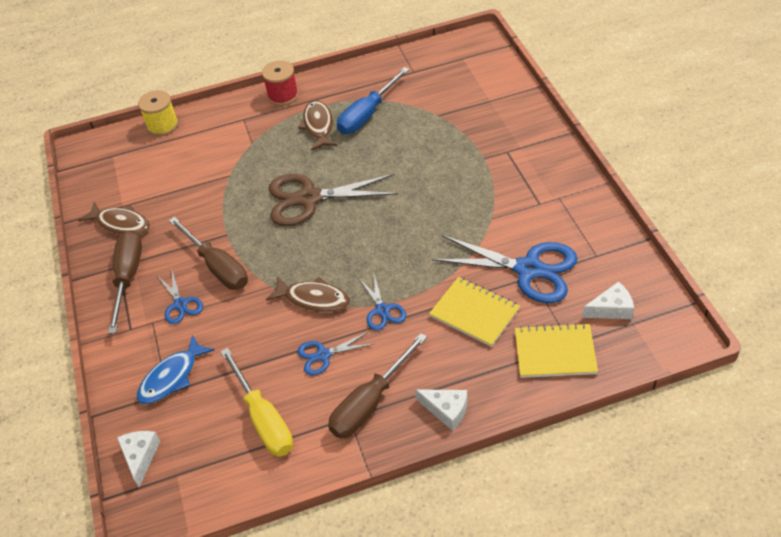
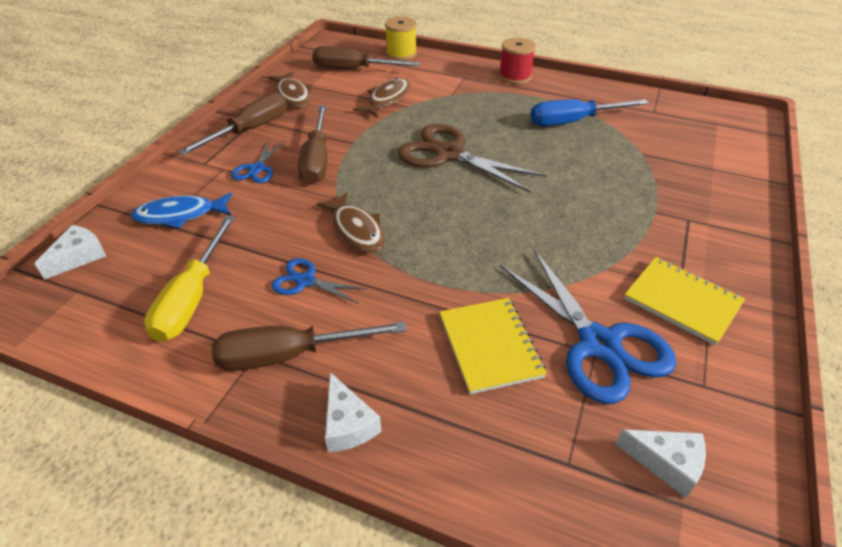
camera: 35 degrees right, 5 degrees down
brown fish [298,101,337,151] -> brown fish moved to [353,78,410,117]
blue scissors [358,272,406,331] -> none
yellow notebook [515,323,598,378] -> yellow notebook moved to [624,257,745,346]
none -> brown screwdriver [312,46,421,69]

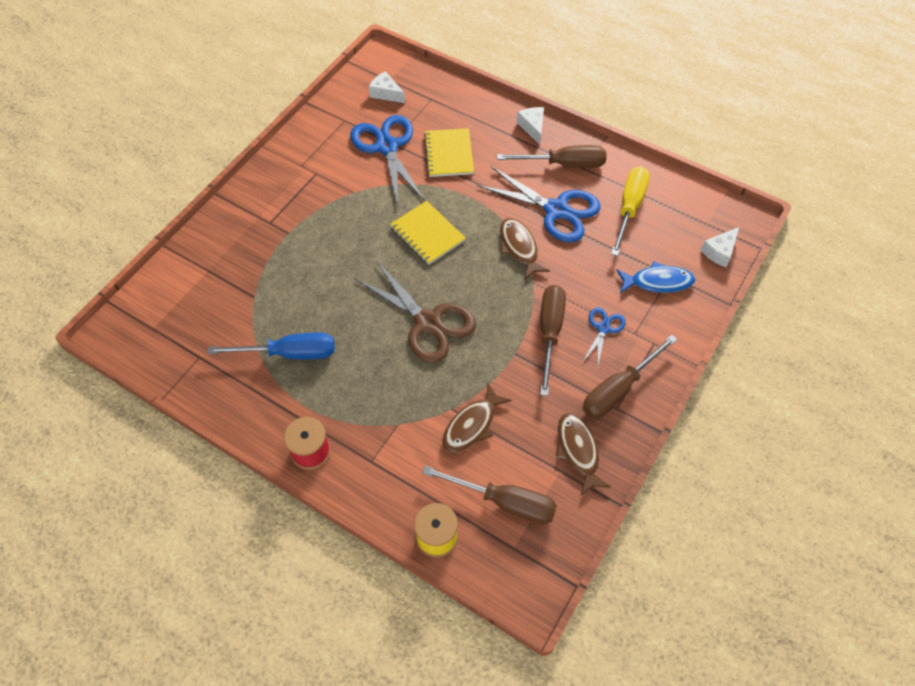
camera: 170 degrees left, 15 degrees up
blue scissors [272,258,368,304] -> blue scissors [477,166,601,243], size x1.96
yellow notebook [624,257,745,346] -> yellow notebook moved to [390,201,466,265]

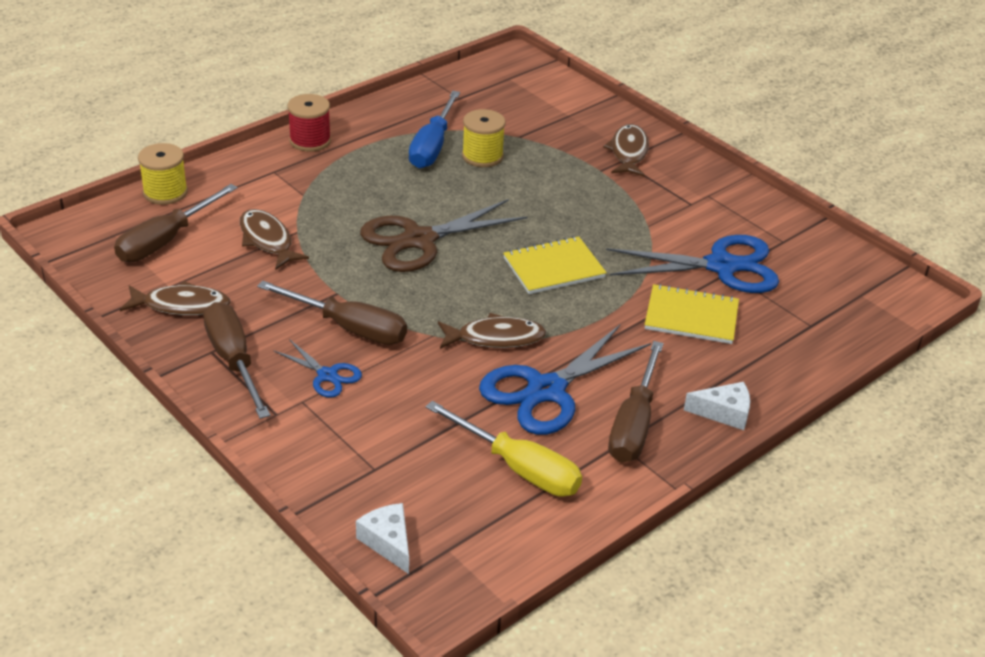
camera: 105 degrees right, 20 degrees down
white cheese [369,71,405,103] -> none
blue fish [617,261,695,293] -> none
none -> yellow spool [462,109,506,167]
none -> brown fish [603,124,649,177]

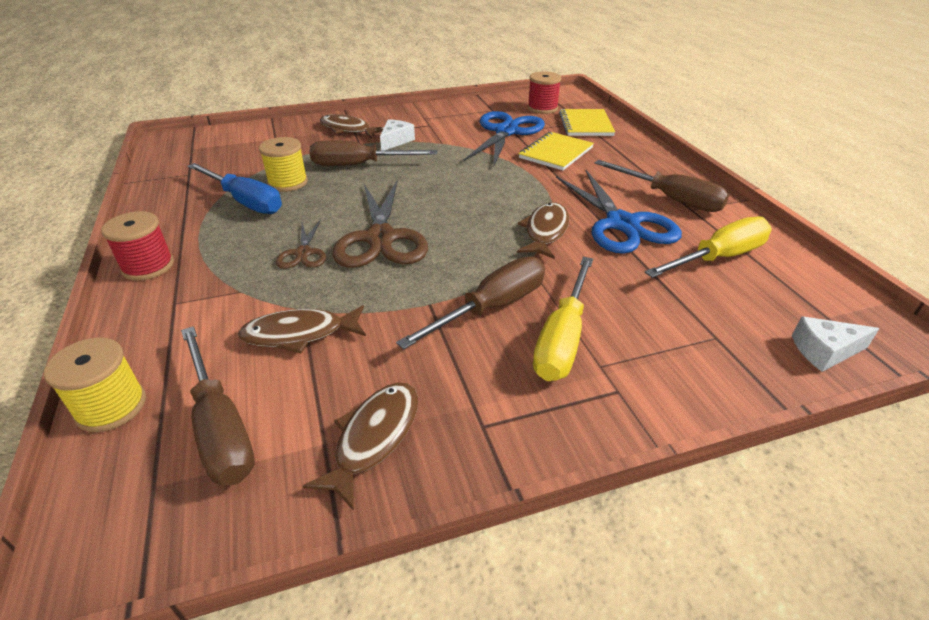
camera: 65 degrees left, 0 degrees up
brown screwdriver [203,302,270,419] -> brown screwdriver moved to [309,140,437,166]
blue scissors [273,339,362,398] -> yellow screwdriver [533,257,593,381]
yellow notebook [503,236,607,294] -> yellow notebook moved to [559,109,615,136]
white cheese [684,382,750,430] -> white cheese moved to [380,119,415,150]
none -> brown scissors [276,219,326,269]
none -> red spool [527,71,561,114]

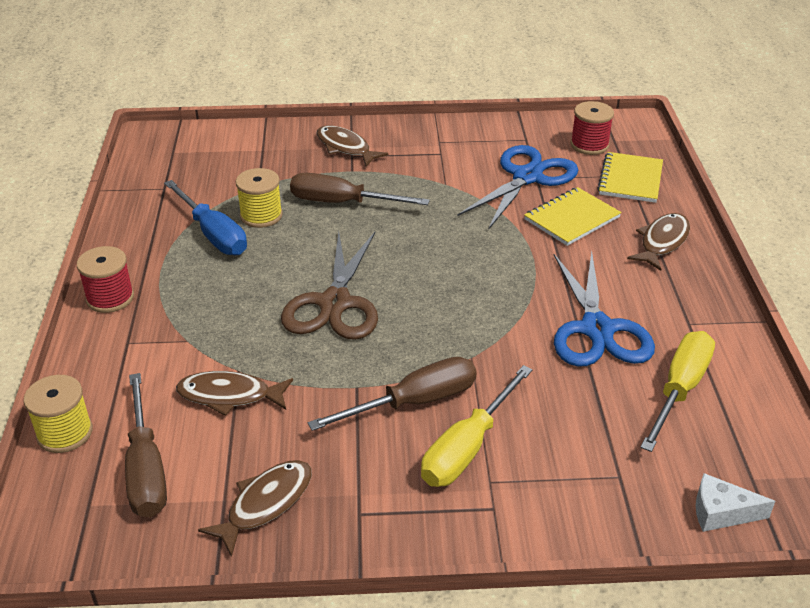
camera: 15 degrees right, 0 degrees up
brown scissors [276,219,326,269] -> none
white cheese [380,119,415,150] -> none
brown fish [517,202,569,259] -> brown fish moved to [627,213,690,271]
brown screwdriver [595,160,729,212] -> none
yellow screwdriver [645,216,772,278] -> yellow screwdriver turned 45 degrees counterclockwise [640,331,715,452]

